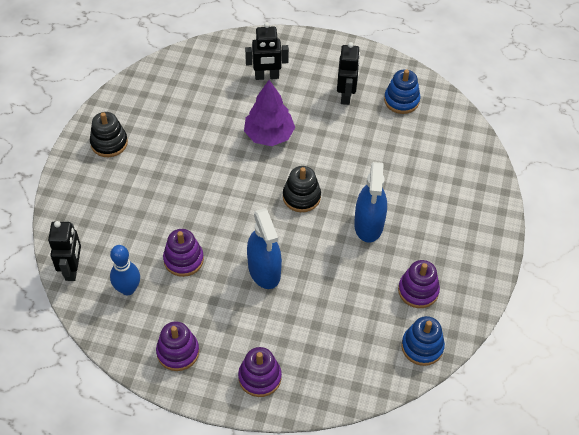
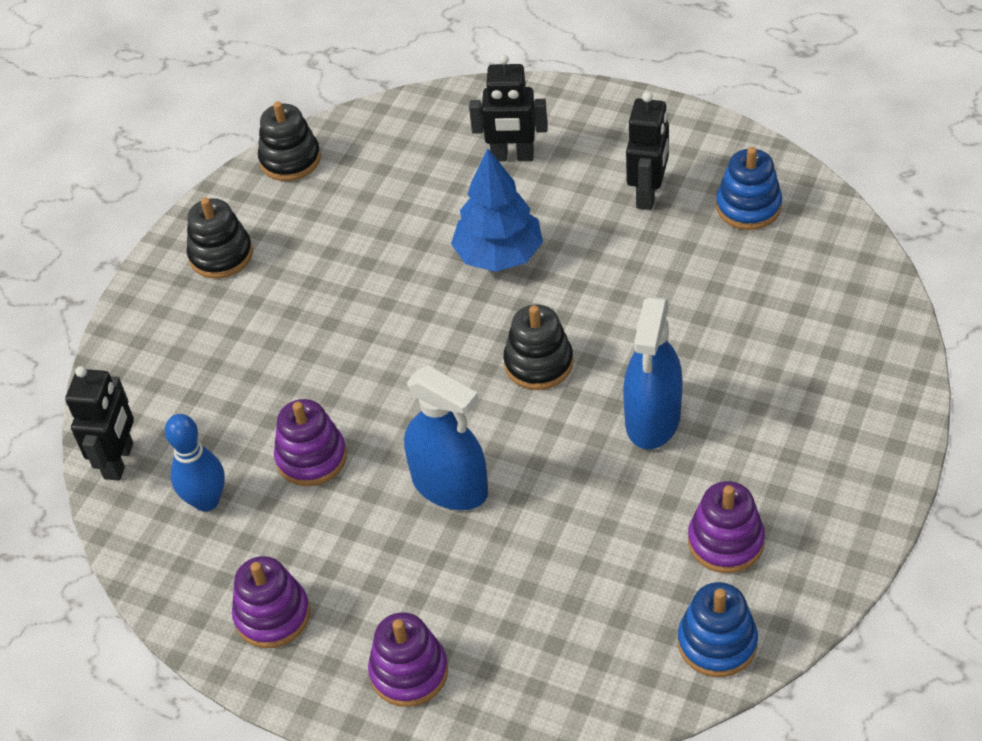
camera: 15 degrees right, 5 degrees down
purple tree [244,80,295,146] -> blue tree [451,148,543,272]
blue spray bottle [247,208,282,289] -> blue spray bottle turned 45 degrees counterclockwise [404,366,488,510]
none -> black stacking toy [258,101,321,181]

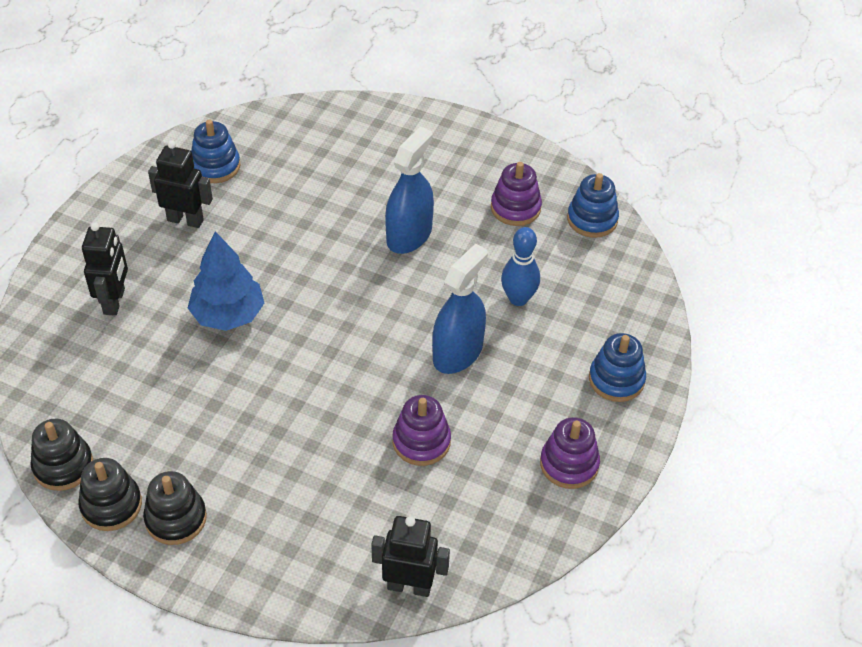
camera: 95 degrees left, 0 degrees up
blue bowling pin [165,414,225,512] -> blue bowling pin moved to [501,227,540,306]
purple stacking toy [368,612,448,707] -> blue stacking toy [589,333,646,402]
black stacking toy [503,305,573,390] -> black stacking toy moved to [78,458,142,531]
blue spray bottle [623,296,682,449] -> blue spray bottle turned 75 degrees counterclockwise [385,126,434,254]

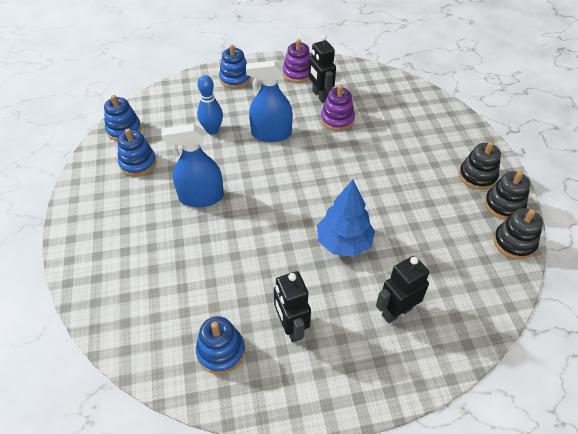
camera: 125 degrees left, 0 degrees up
black robot [371,516,450,597] -> black robot moved to [309,35,336,103]
purple stacking toy [491,162,542,226] -> blue stacking toy [117,129,157,176]

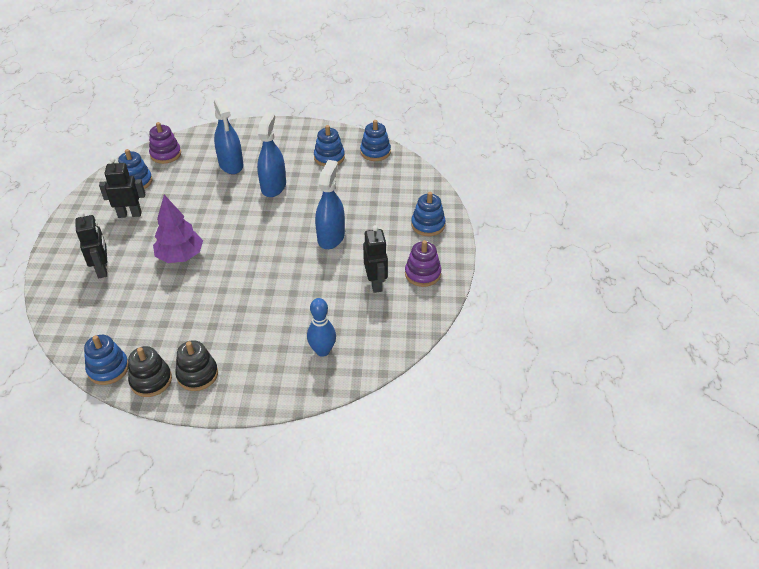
camera: 105 degrees right, 5 degrees down
blue bowling pin [197,75,223,135] -> blue bowling pin moved to [307,298,336,357]
black robot [309,35,336,103] -> black robot turned 90 degrees clockwise [363,225,388,293]
blue tree [317,179,375,257] -> purple tree [153,195,203,263]
purple stacking toy [321,85,355,131] -> purple stacking toy moved to [149,122,181,164]
black stacking toy [493,208,543,260] -> blue stacking toy [84,335,129,385]
none -> blue spray bottle [214,97,243,174]

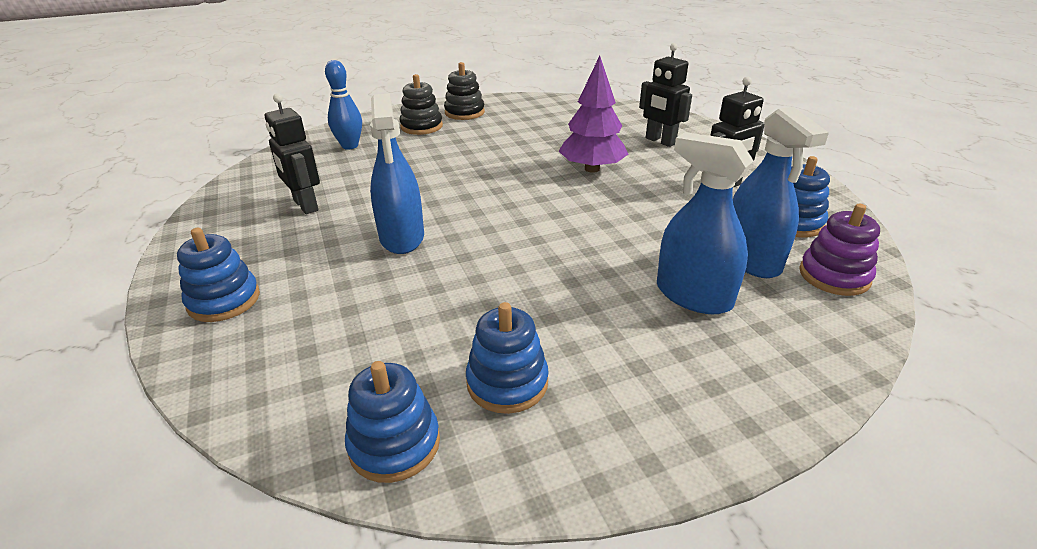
camera: 155 degrees right, 10 degrees down
blue stacking toy [84,335,129,385] -> none
black stacking toy [128,346,172,397] -> black stacking toy moved to [399,74,443,135]
blue spray bottle [257,112,286,197] -> blue spray bottle moved to [733,107,829,278]
purple stacking toy [405,240,441,287] -> none

